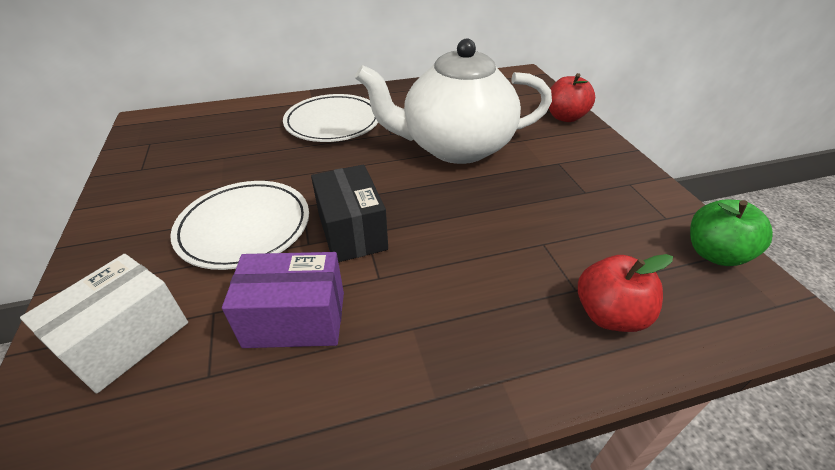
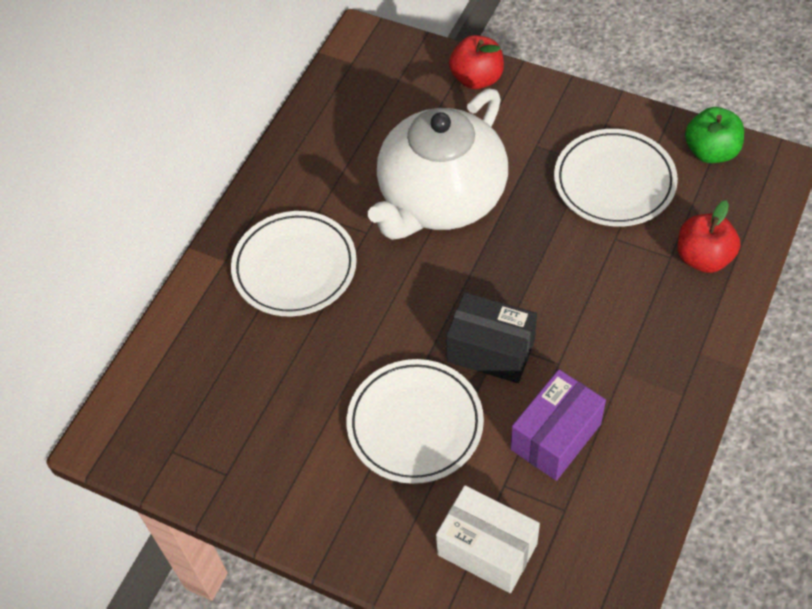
camera: 45 degrees left, 15 degrees up
white box [20,254,188,394] -> white box turned 45 degrees counterclockwise [436,485,540,593]
none -> white plate [554,129,678,227]

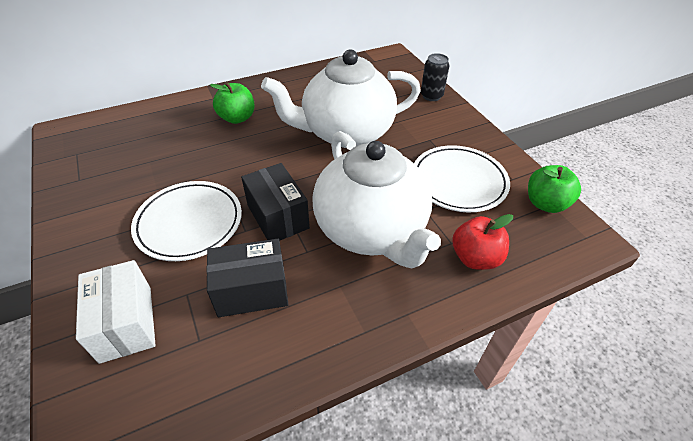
camera: 35 degrees right, 10 degrees down
white plate [231,211,357,316] -> green apple [210,82,255,124]
red apple [449,35,504,89] -> black can [421,53,450,101]
purple box [511,369,606,481] -> black box [206,239,288,317]
none -> white teapot [312,131,441,268]

